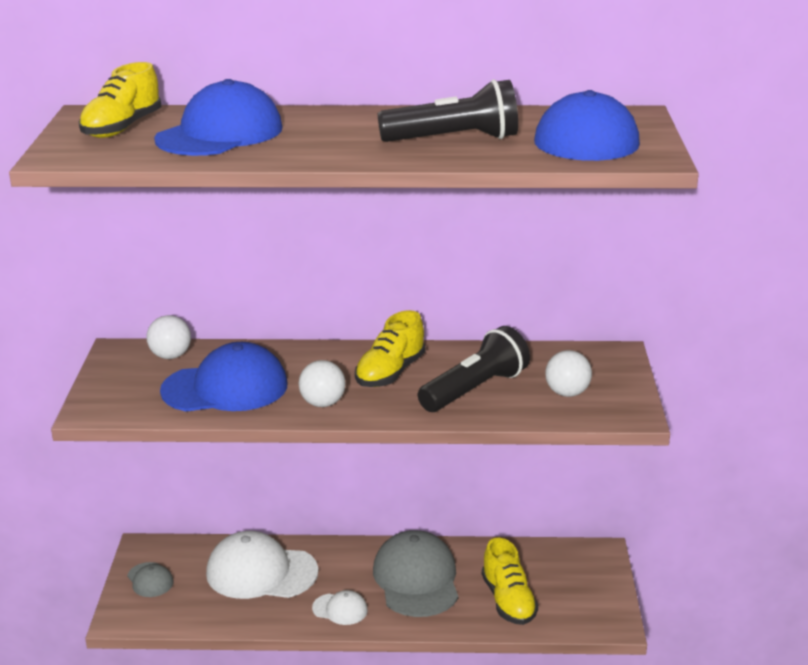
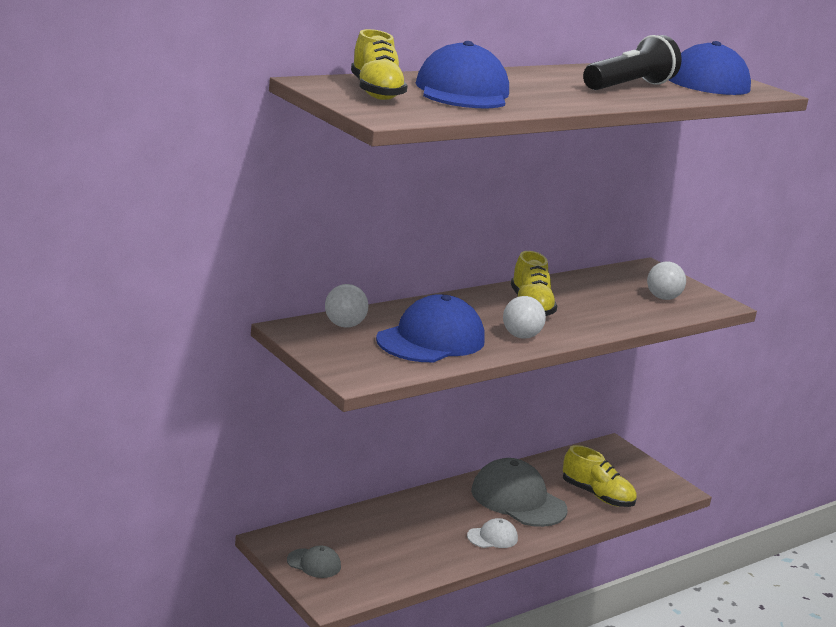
camera: 40 degrees left, 5 degrees down
white cap [206,531,319,599] -> none
black flashlight [418,326,530,412] -> none

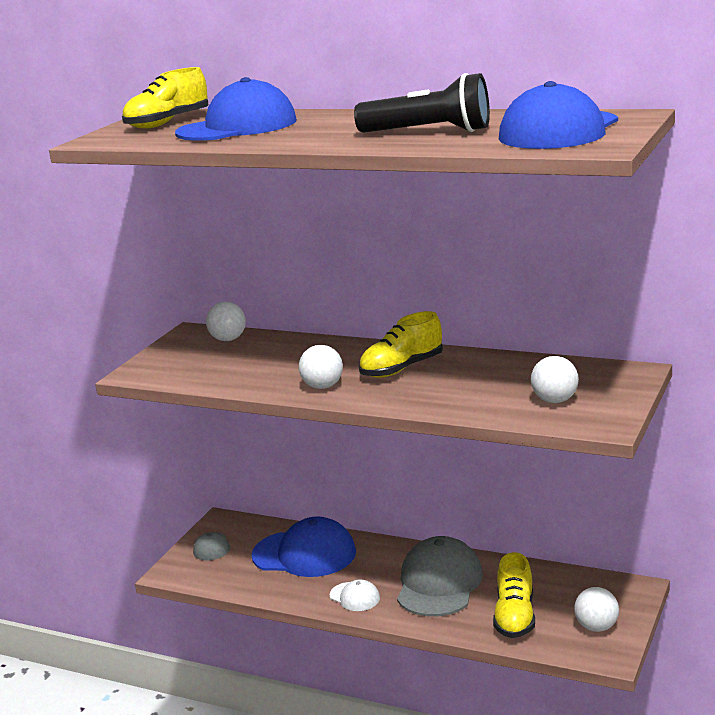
camera: 65 degrees right, 0 degrees up
blue cap [376,294,485,362] -> blue cap moved to [251,517,356,577]
none -> white ball [574,587,619,632]

